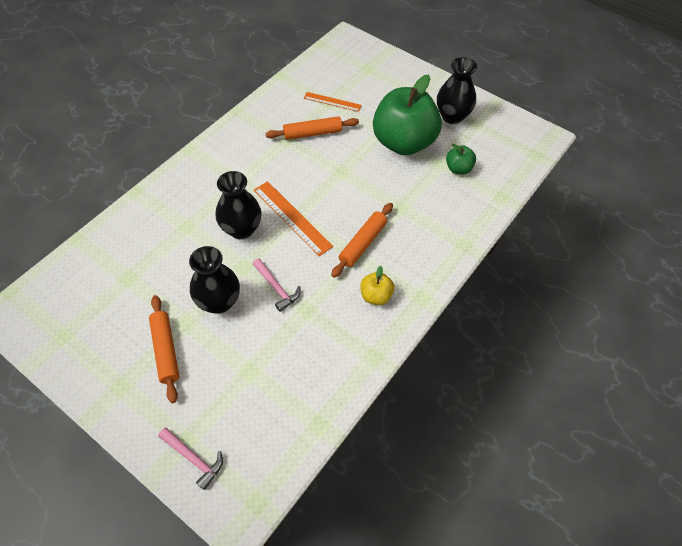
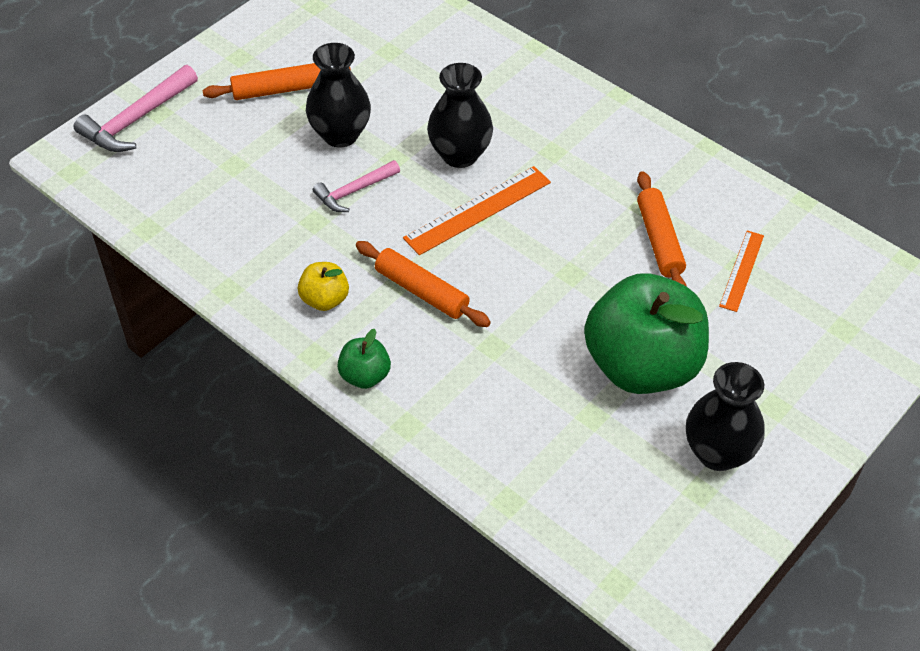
camera: 95 degrees right, 5 degrees down
pink hammer [158,428,223,490] -> pink hammer [74,65,198,152], size x1.56
green apple [446,144,476,175] -> green apple moved to [337,329,391,389]

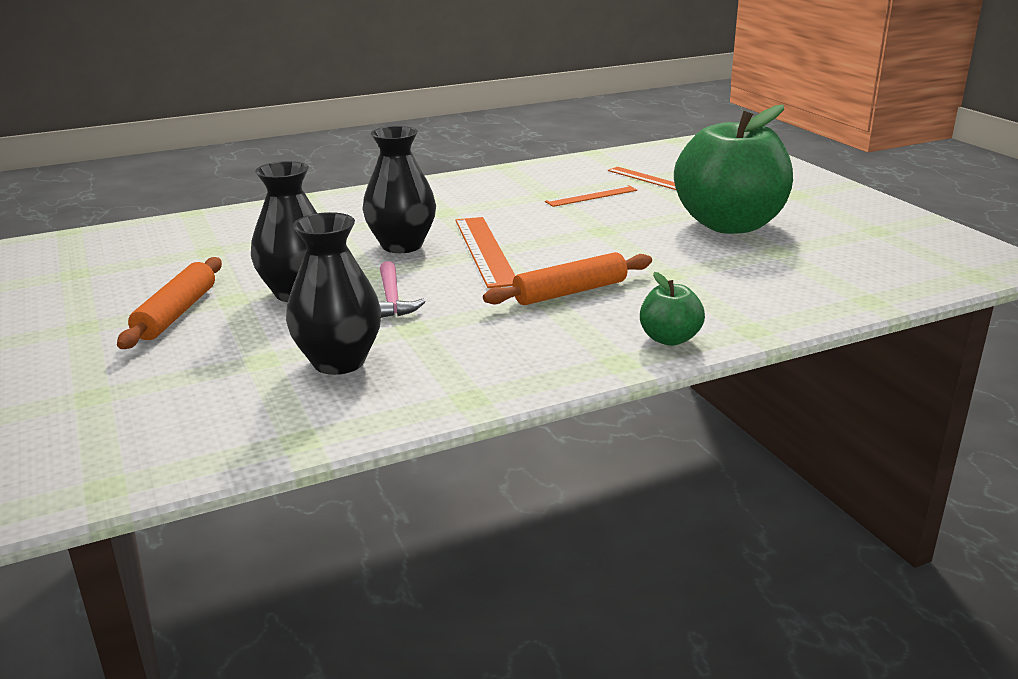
camera: 65 degrees left, 25 degrees down
pink hammer [74,65,198,152] -> none
yellow apple [298,262,349,311] -> none
orange rolling pin [637,171,687,287] -> orange ruler [545,185,637,207]
black vase [686,362,765,471] -> black vase moved to [286,212,381,375]

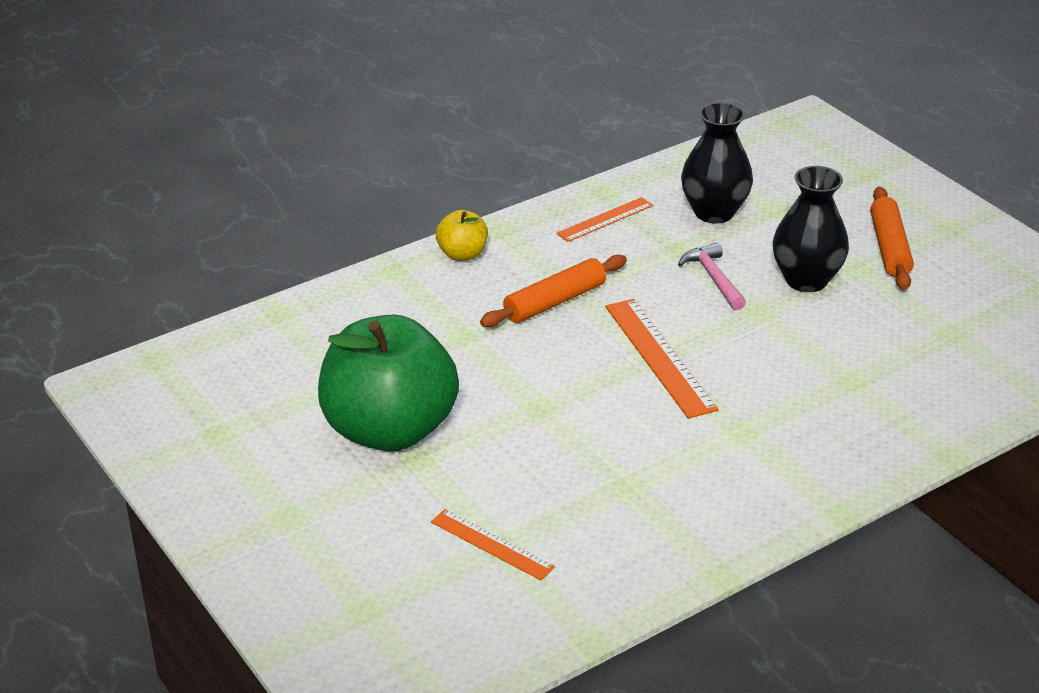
camera: 170 degrees right, 10 degrees up
black vase [363,126,436,253] -> none
orange ruler [545,185,637,207] -> orange ruler moved to [556,197,653,242]
green apple [640,272,705,346] -> yellow apple [436,210,488,261]

